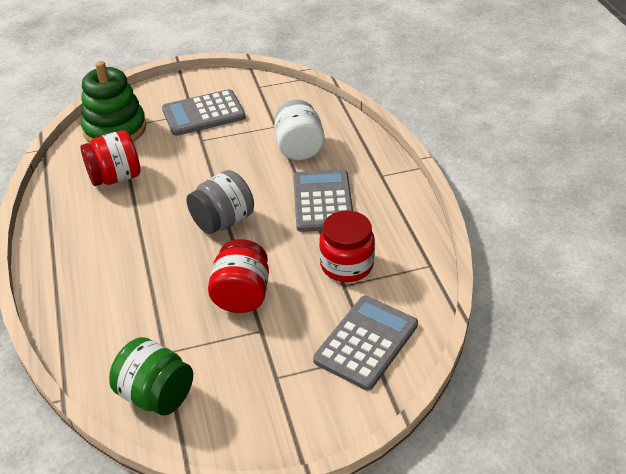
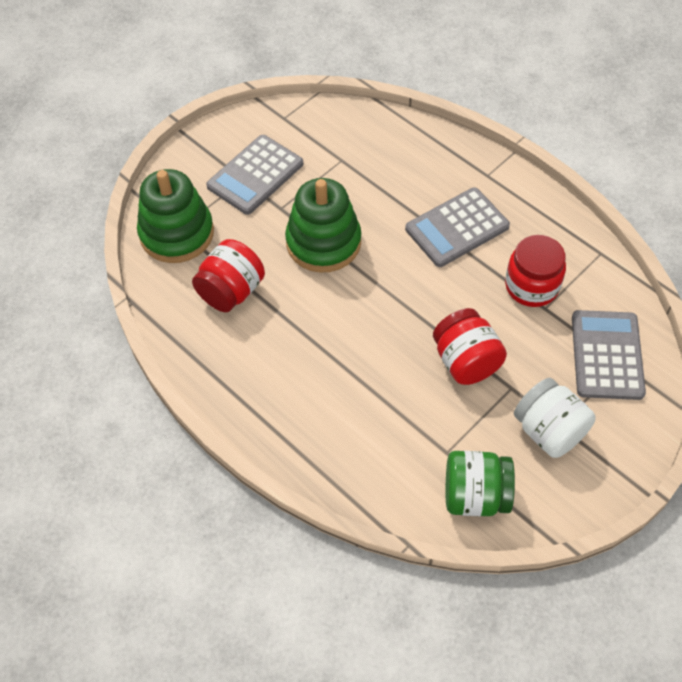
camera: 30 degrees left, 15 degrees up
grey jar [187,170,254,234] -> none
white jar [274,100,325,160] -> white jar moved to [514,378,596,458]
grey calculator [293,169,353,232] -> grey calculator turned 90 degrees counterclockwise [405,187,510,267]
none -> green stacking toy [285,178,361,273]

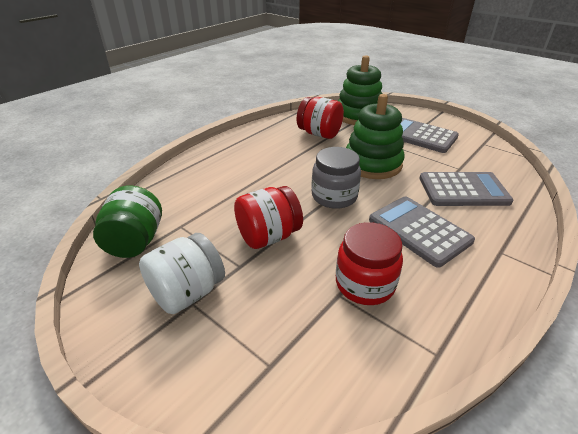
camera: 85 degrees right, 20 degrees down
grey calculator [572,310,646,400] -> grey calculator moved to [420,172,513,206]
none -> grey jar [311,147,361,209]

